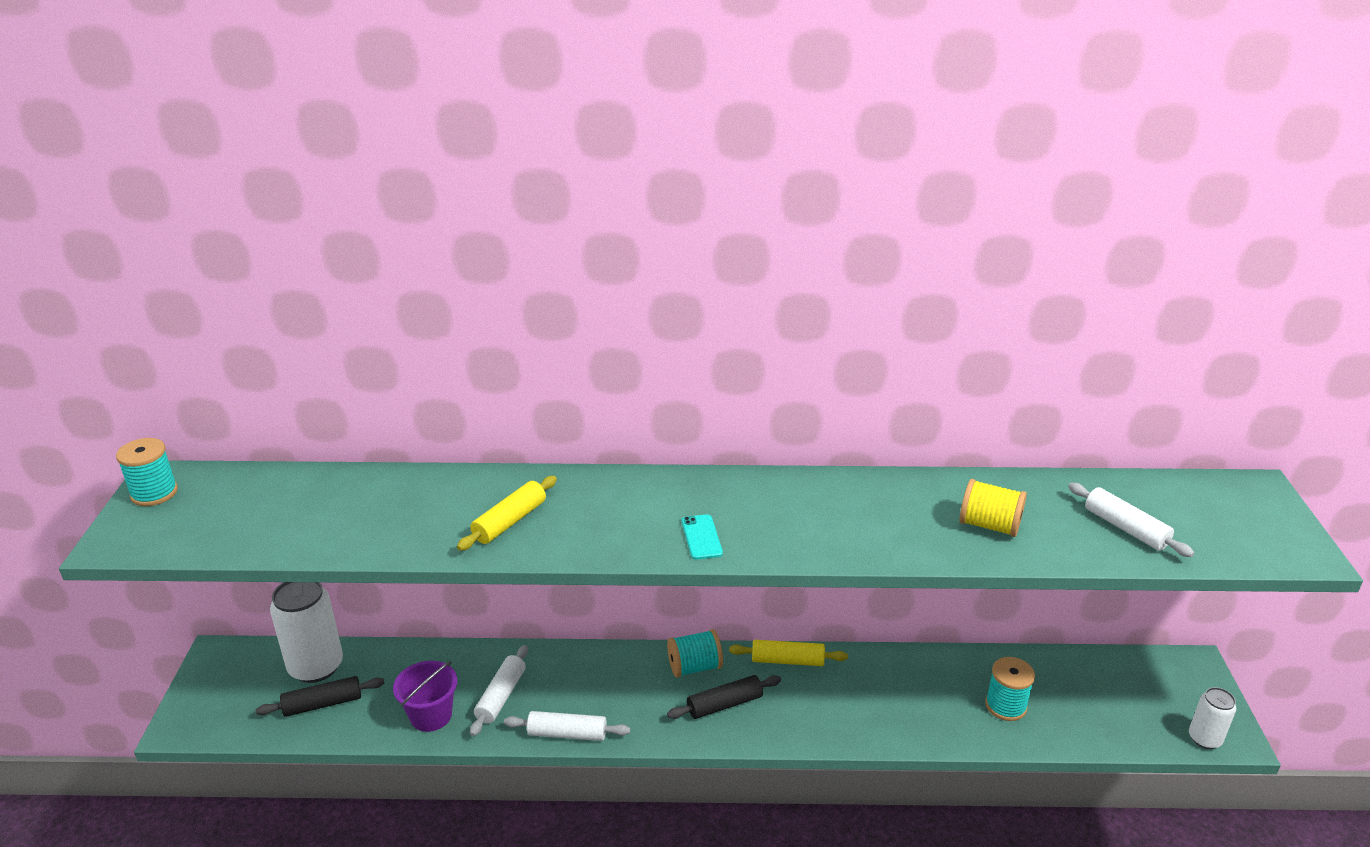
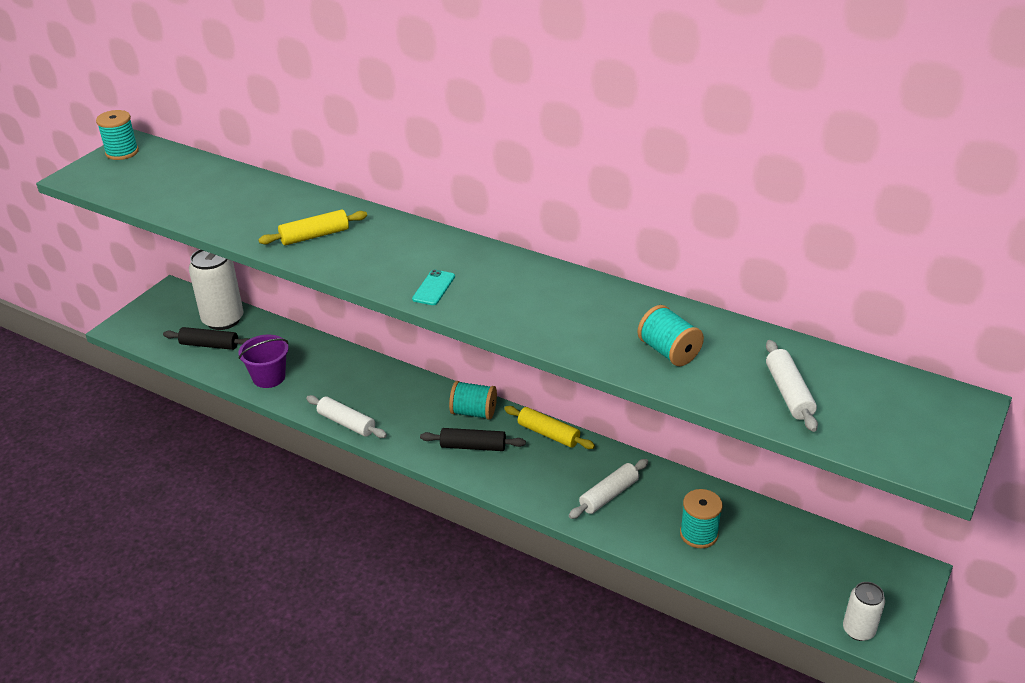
camera: 30 degrees right, 5 degrees up
white rolling pin [470,645,528,736] -> white rolling pin moved to [569,459,648,519]
yellow spool [959,479,1027,537] -> turquoise spool [638,305,704,366]

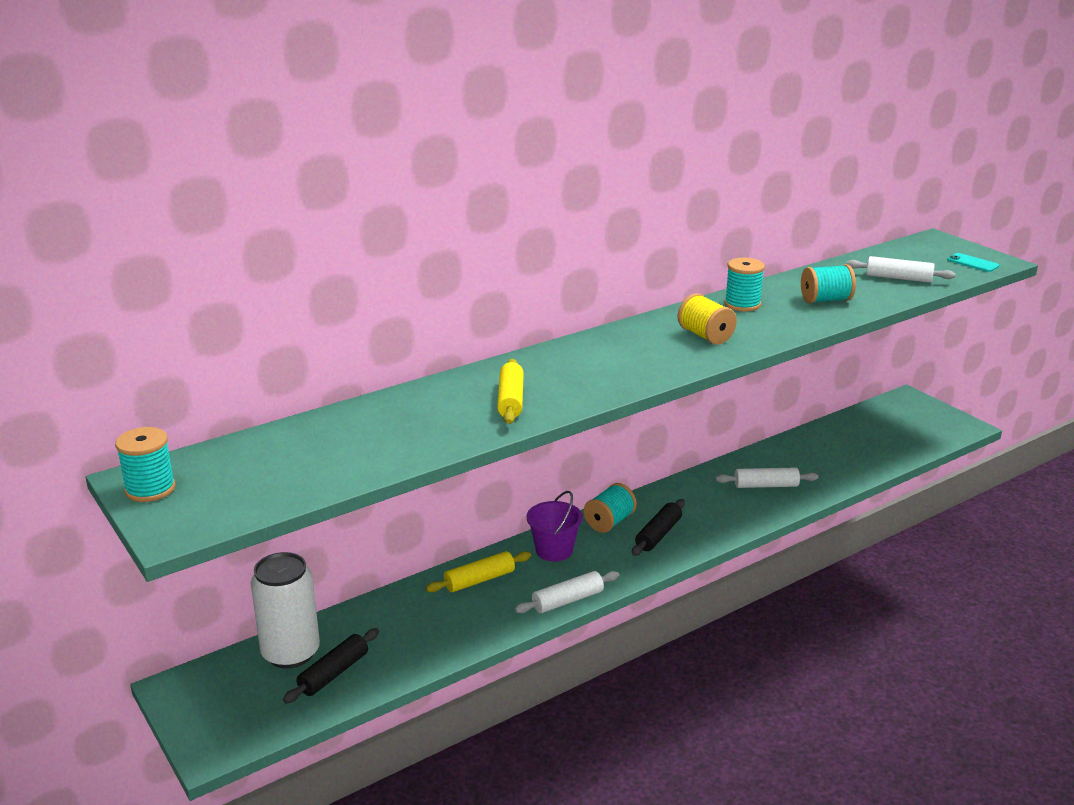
camera: 65 degrees left, 10 degrees down
purple bucket [239,335,289,388] -> purple bucket moved to [526,491,583,562]
turquoise phone [412,269,455,305] -> turquoise phone moved to [947,253,999,272]
yellow rolling pin [504,406,595,449] -> yellow rolling pin moved to [426,551,531,593]
white rolling pin [569,459,648,519] -> white rolling pin turned 75 degrees counterclockwise [716,468,818,488]
turquoise spool [680,489,723,548] -> turquoise spool moved to [724,258,765,311]
white can [843,582,885,641] -> none
none -> yellow spool [677,293,737,345]

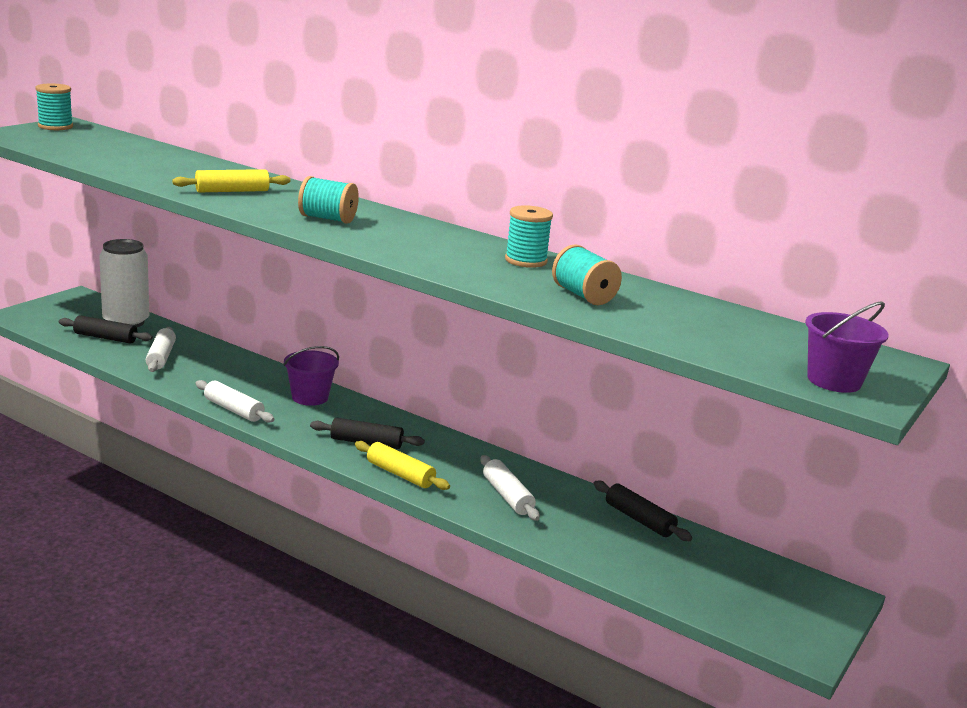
camera: 65 degrees right, 5 degrees down
yellow rolling pin [426,551,531,593] -> yellow rolling pin moved to [355,441,450,490]
turquoise spool [584,483,637,533] -> turquoise spool moved to [298,176,359,224]
yellow spool [677,293,737,345] -> none
white rolling pin [846,256,955,283] -> white rolling pin moved to [146,327,176,372]
turquoise phone [947,253,999,272] -> purple bucket [805,301,889,393]
none -> black rolling pin [593,481,692,541]

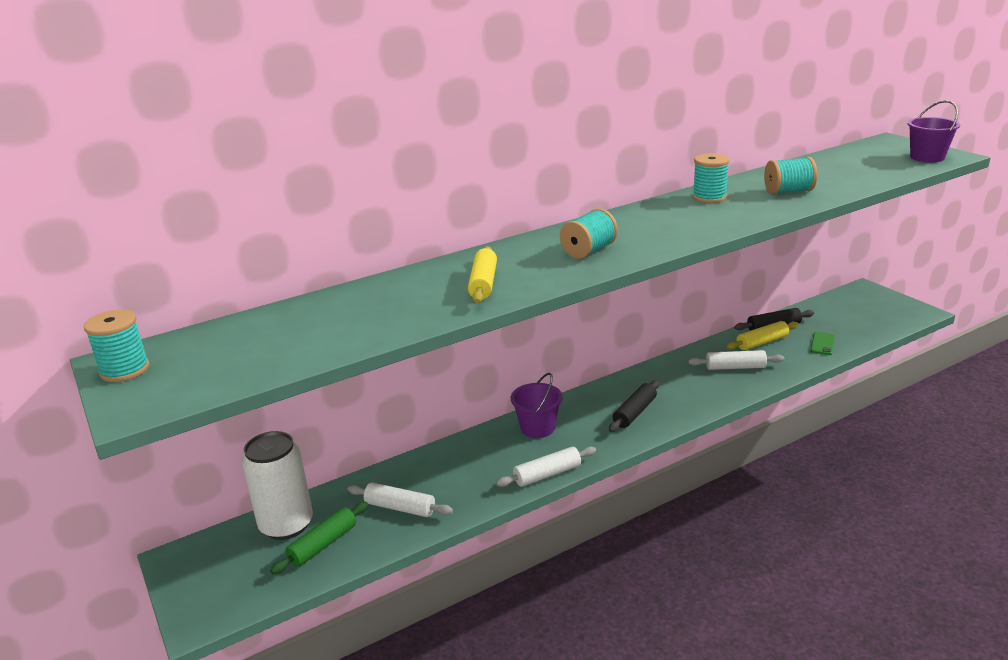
camera: 60 degrees left, 5 degrees up
black rolling pin [59,315,153,344] -> green rolling pin [270,502,368,574]
yellow rolling pin [355,441,450,490] -> yellow rolling pin moved to [726,321,799,350]
none -> green phone [810,332,835,355]

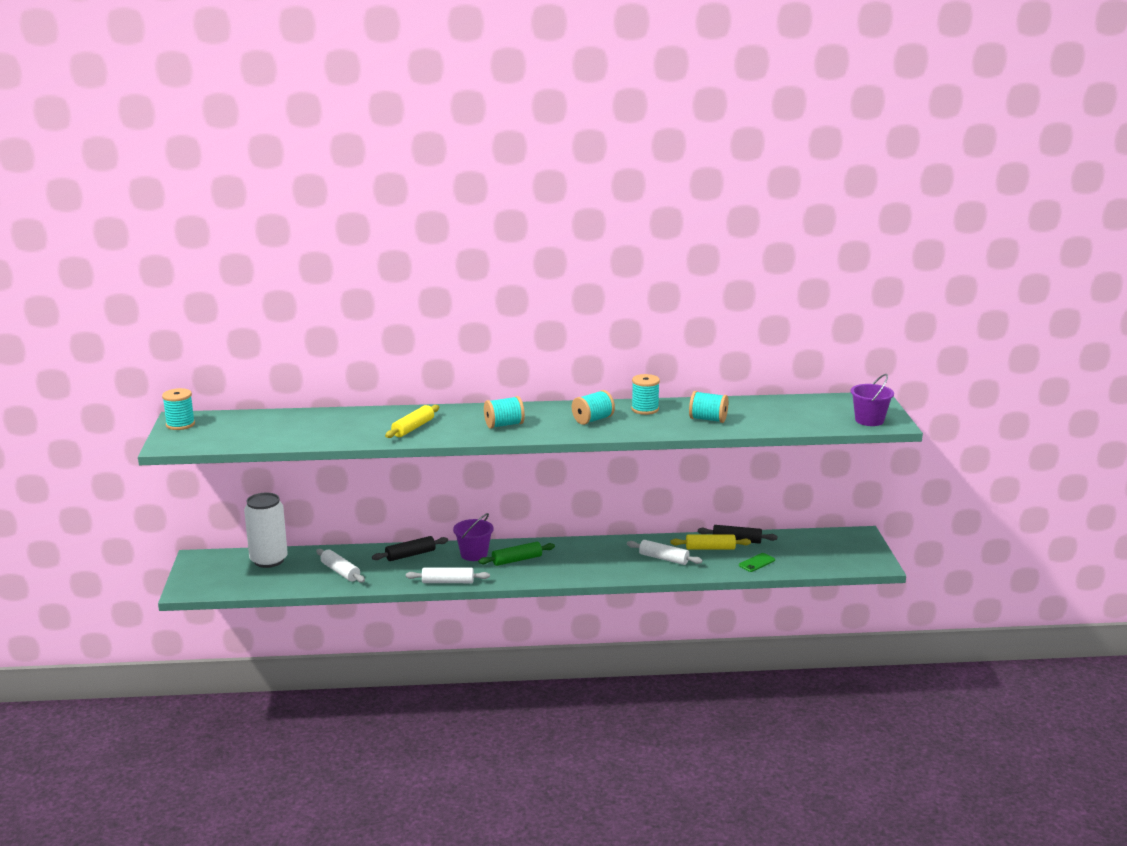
camera: 25 degrees right, 5 degrees down
green rolling pin [270,502,368,574] -> green rolling pin moved to [478,542,555,566]
black rolling pin [609,380,659,432] -> black rolling pin moved to [372,536,448,561]
none -> turquoise spool [572,390,615,425]

